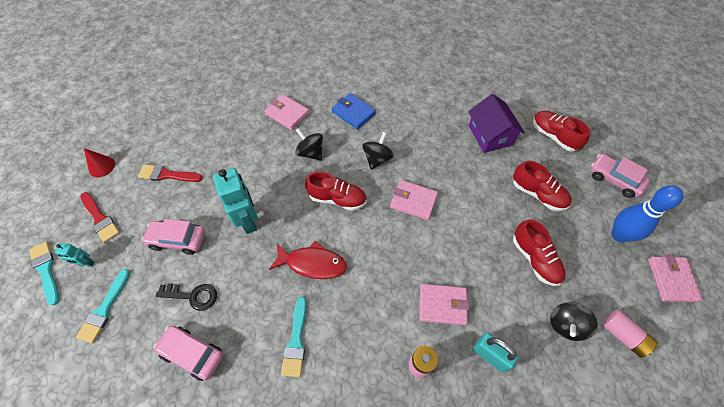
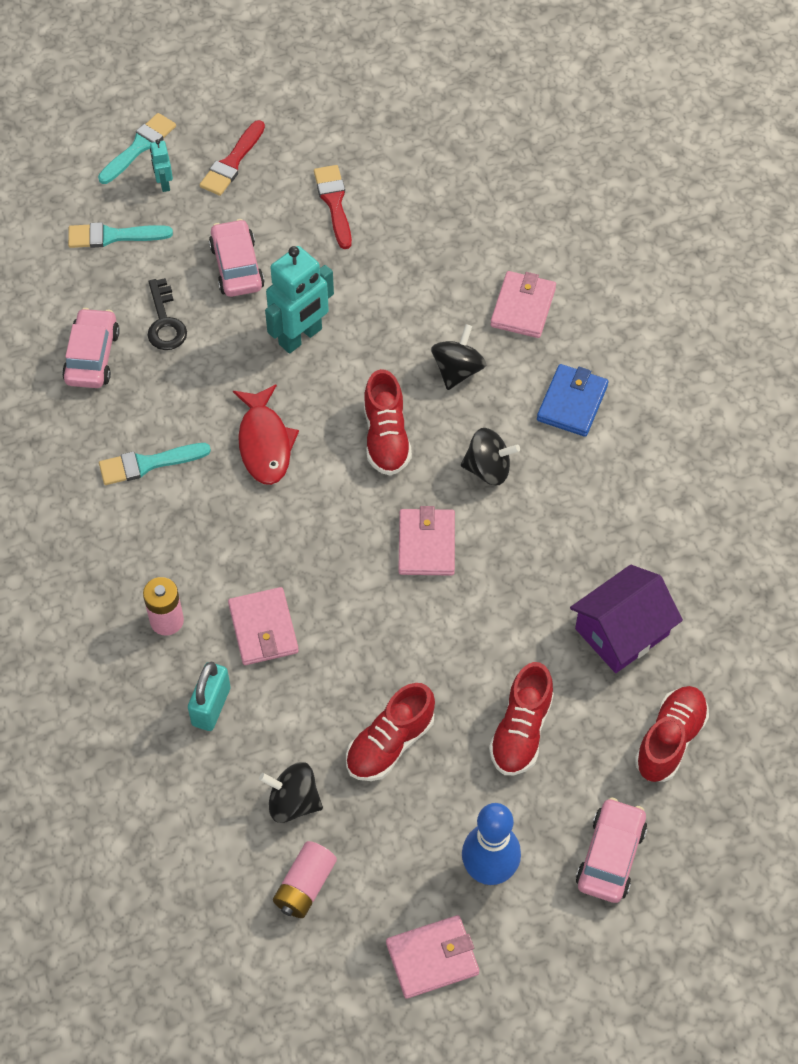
camera: 70 degrees right, 0 degrees up
red cone [84,148,115,177] -> none

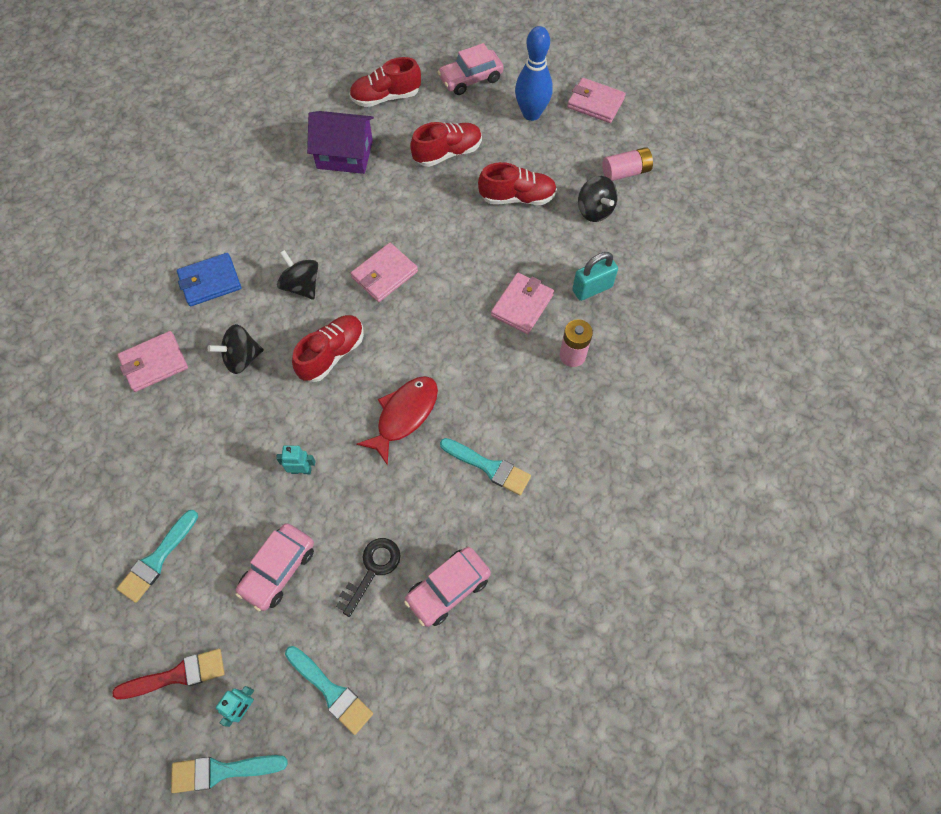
camera: 135 degrees left, 5 degrees up
turquoise robot [265,246,334,354] -> turquoise robot [276,445,315,474], size x0.48
red brush [314,165,352,249] -> turquoise brush [117,510,198,603]

